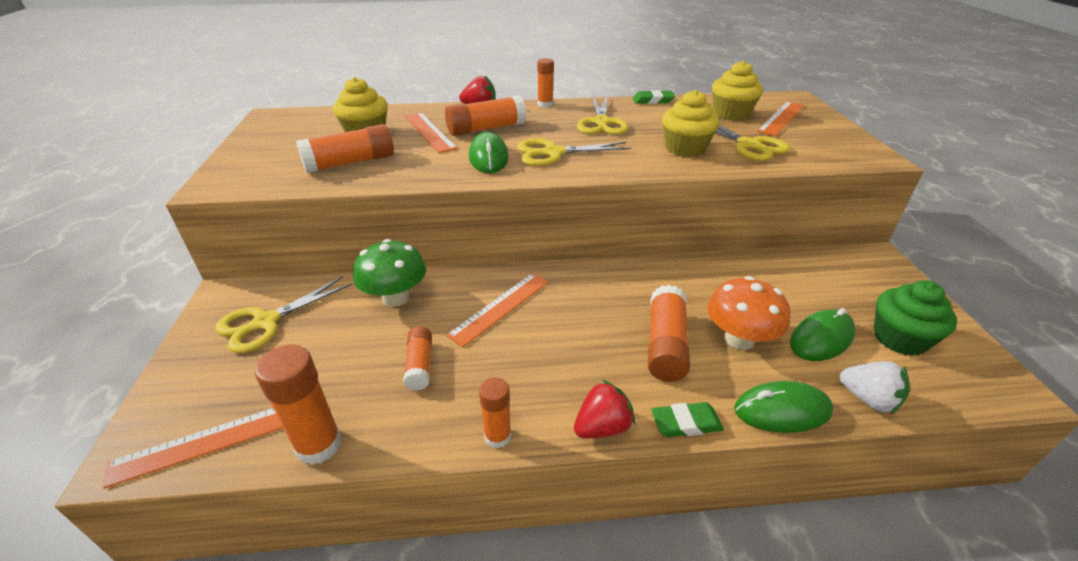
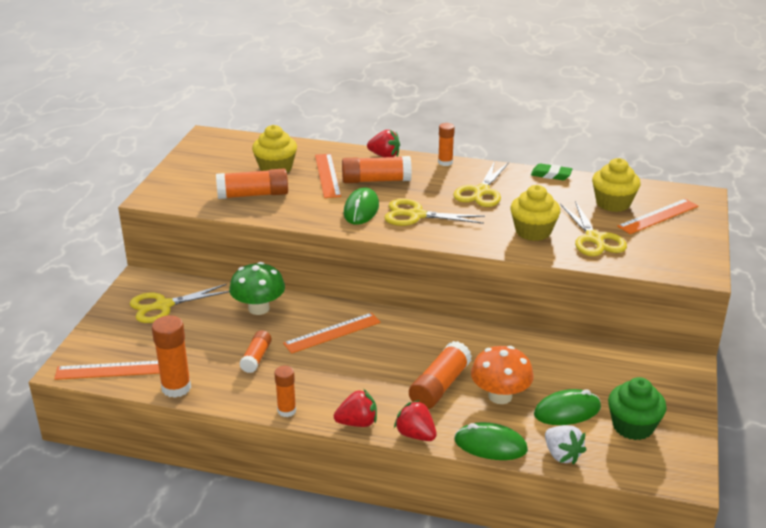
camera: 20 degrees right, 5 degrees down
green eraser [651,402,724,437] -> red strawberry [394,400,437,441]

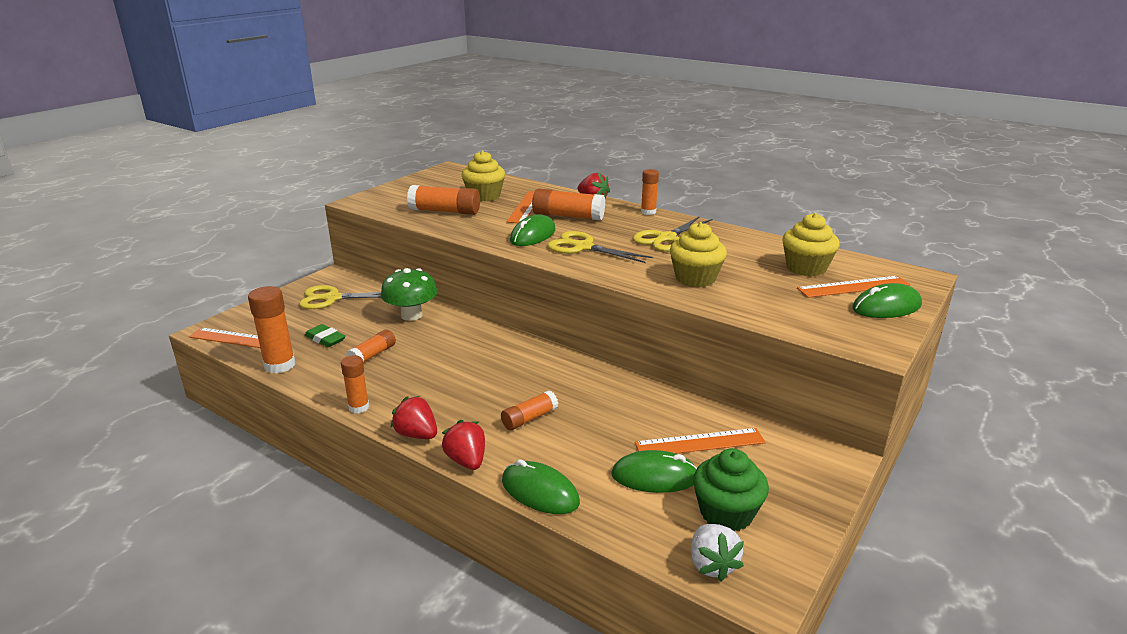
camera: 20 degrees right, 5 degrees down
orange ruler [283,313,381,354] -> orange ruler moved to [635,428,766,454]
red strawberry [334,389,377,427] -> red strawberry turned 150 degrees counterclockwise [391,396,437,439]
orange glue stick [409,341,472,409] -> orange glue stick [501,390,558,430], size x0.62
orange mushroom [471,346,534,404] -> none
green eraser [531,163,572,180] -> green eraser moved to [305,324,346,347]
white strawberry [545,425,587,465] -> white strawberry moved to [691,524,744,582]
yellow scissors [560,201,627,256] -> none
none -> green mouse [852,283,922,318]

